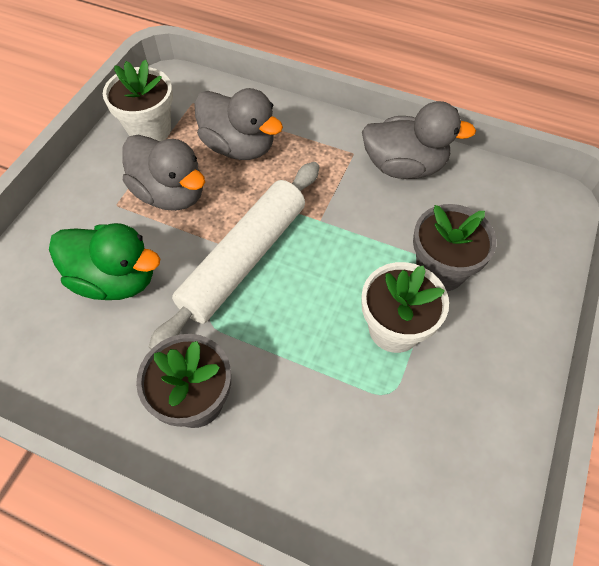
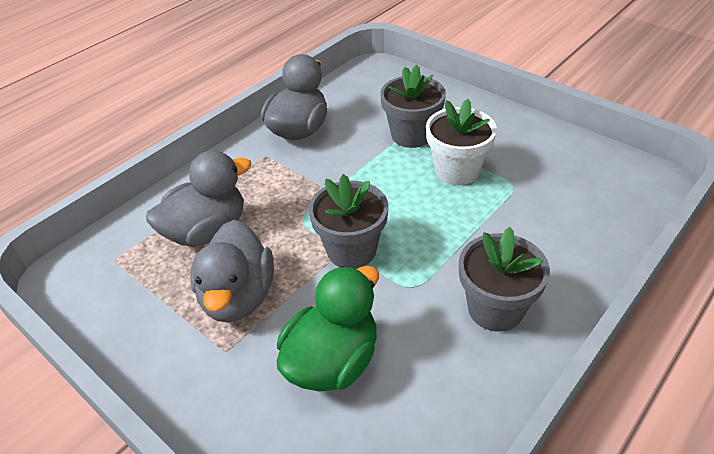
camera: 70 degrees left, 15 degrees down
white flower pot [103,60,173,142] -> none
grey duck [122,135,205,211] -> grey duck turned 120 degrees clockwise [190,220,274,323]
white rolling pin [149,162,319,350] -> grey flower pot [309,174,389,269]

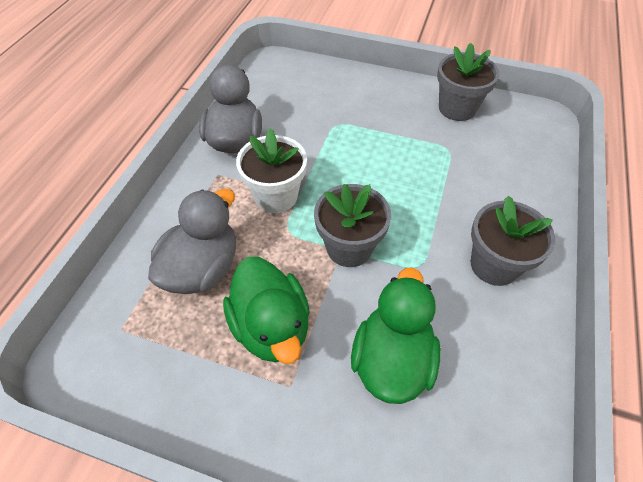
camera: 25 degrees left, 10 degrees up
grey duck [190,220,274,323] -> green duck [223,257,310,364]
grey flower pot [380,65,446,148] -> grey flower pot moved to [437,43,500,121]
white flower pot [426,99,497,185] -> white flower pot moved to [236,128,307,213]

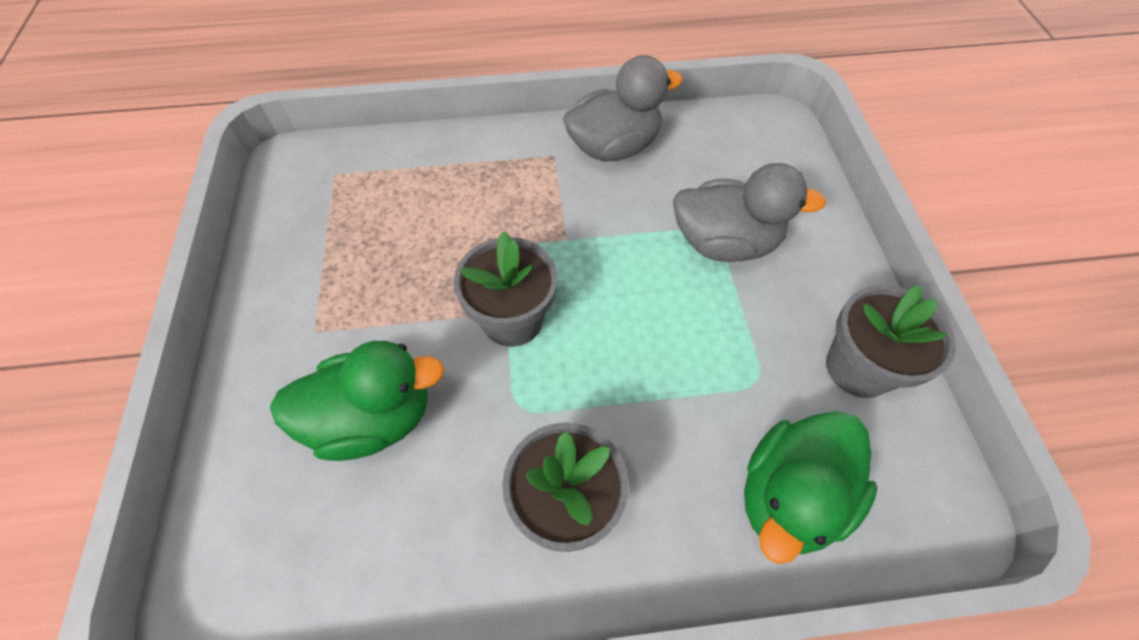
camera: 65 degrees right, 5 degrees up
grey duck [148,189,236,294] -> grey duck moved to [673,163,826,262]
green duck [223,257,310,364] -> green duck moved to [744,411,877,564]
white flower pot [236,128,307,213] -> none

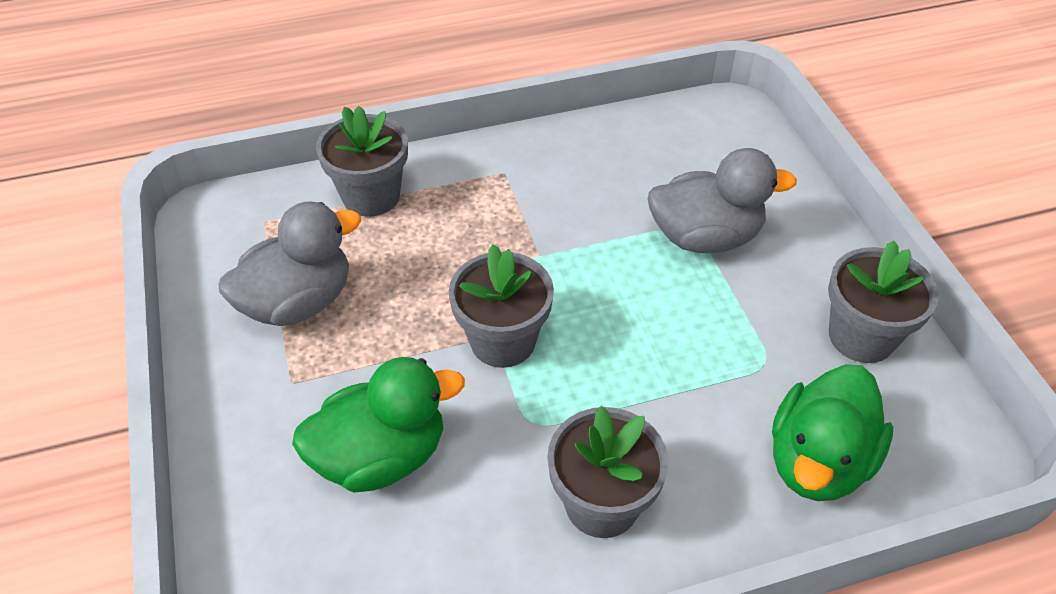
camera: 10 degrees left, 10 degrees down
grey duck [563,55,683,161] -> grey duck moved to [219,201,362,326]
none -> grey flower pot [316,106,408,217]

